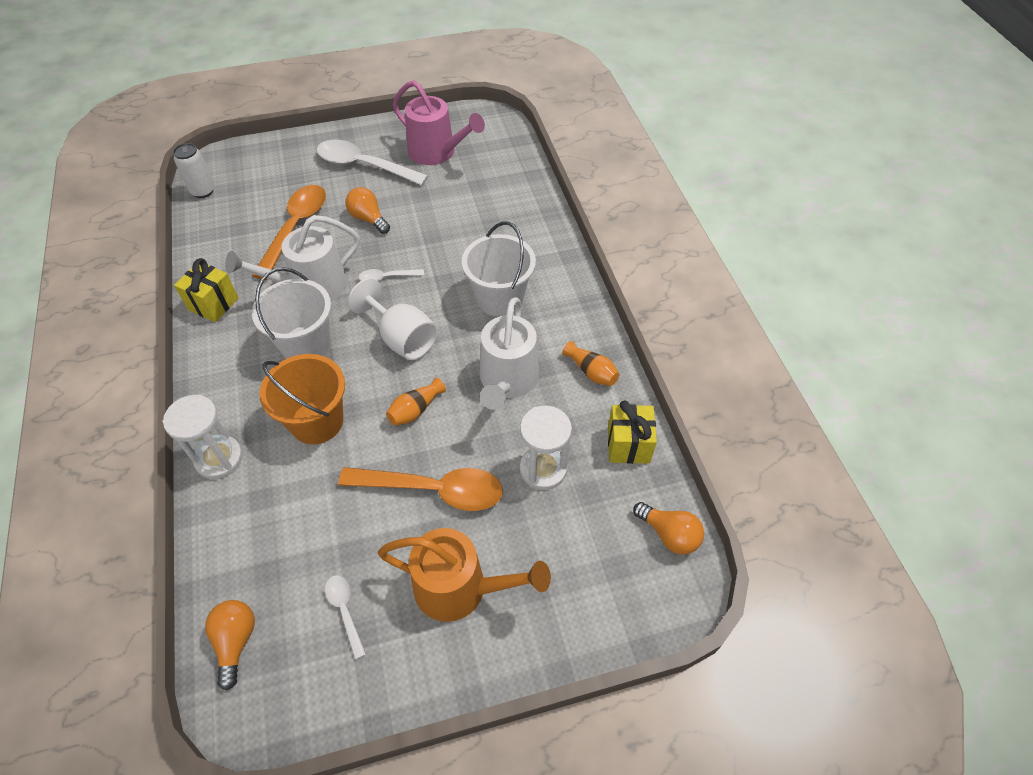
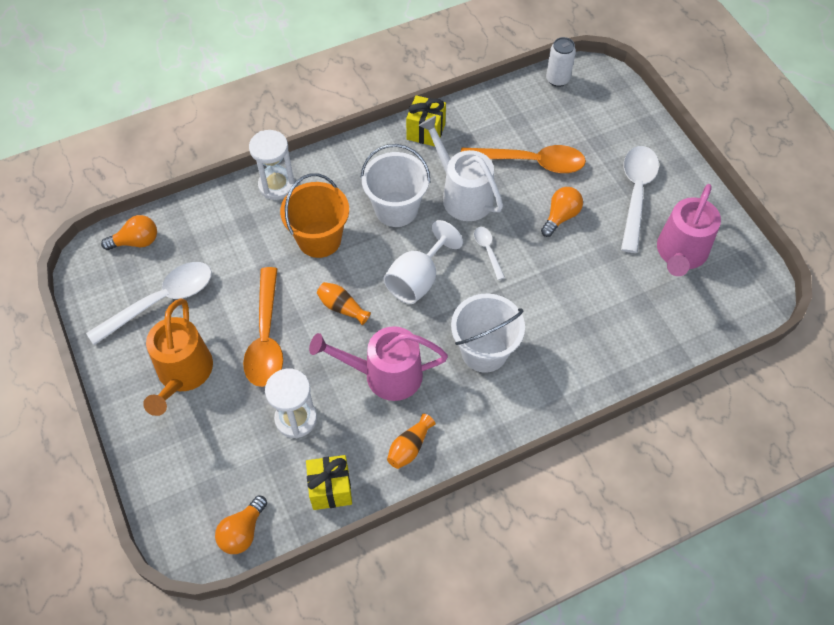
camera: 80 degrees right, 5 degrees up
white spoon [325,575,366,660] -> white spoon [86,262,212,345], size x2.08
white watering can [480,297,539,410] -> pink watering can [309,326,448,401]

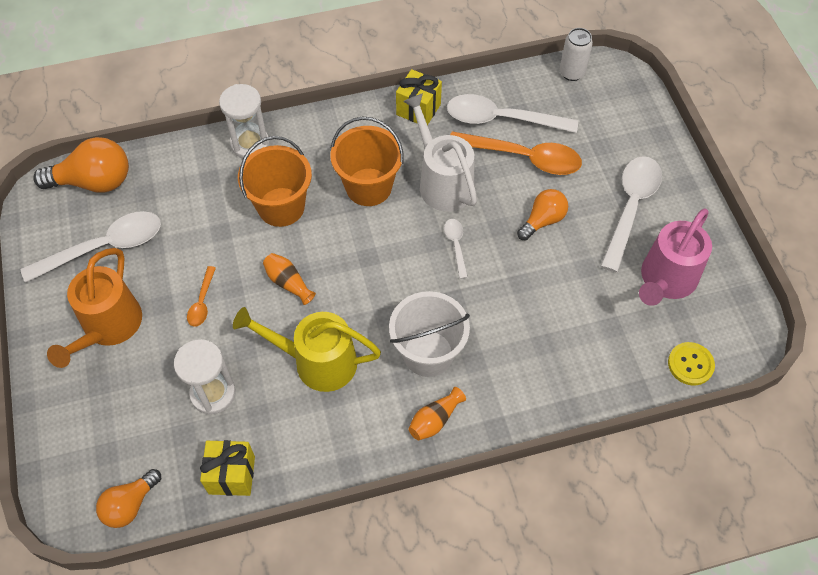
camera: 10 degrees right, 0 degrees up
orange light bulb [101,215,157,250] -> orange light bulb [33,137,129,193], size x1.61
orange spoon [243,267,283,387] -> orange spoon [187,266,216,327], size x0.48
pink watering can [309,326,448,401] -> yellow watering can [233,307,381,392]
white bucket [360,144,430,227] -> orange bucket [330,117,404,206]
white goblet [384,220,463,304] -> none
orange vase [387,414,435,469] -> orange vase moved to [409,387,466,440]
none -> white spoon [447,94,578,133]
none -> yellow button [668,342,715,386]

